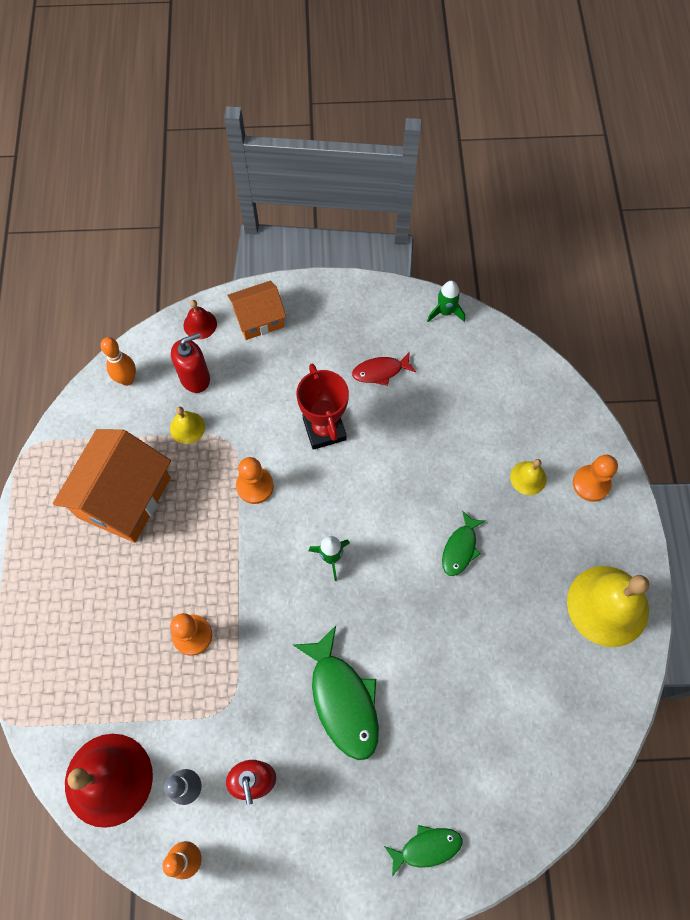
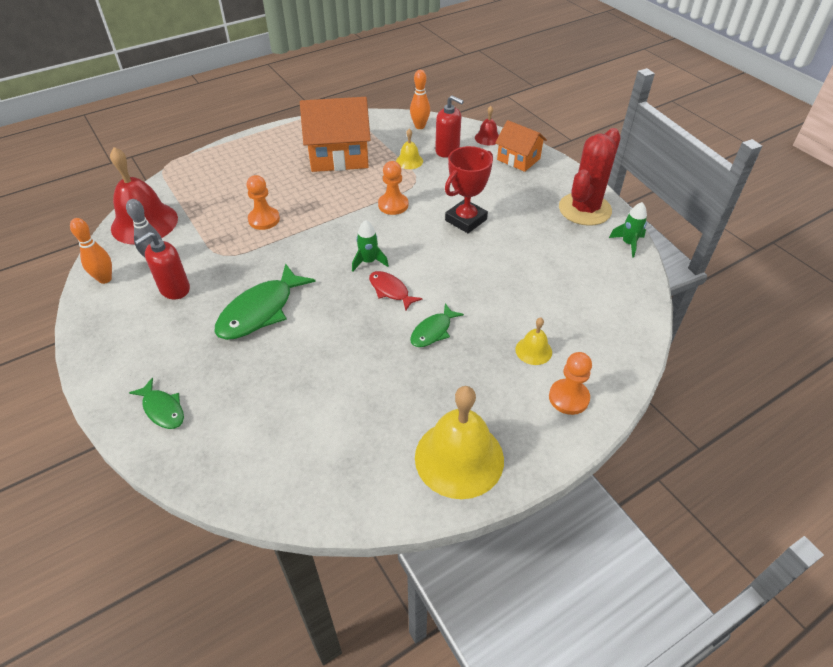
camera: 60 degrees right, 20 degrees down
red fish [352,352,416,386] -> red fish moved to [369,271,423,311]
green fish [442,510,486,576] -> green fish turned 45 degrees counterclockwise [410,304,464,347]
none -> red cactus [559,128,621,226]

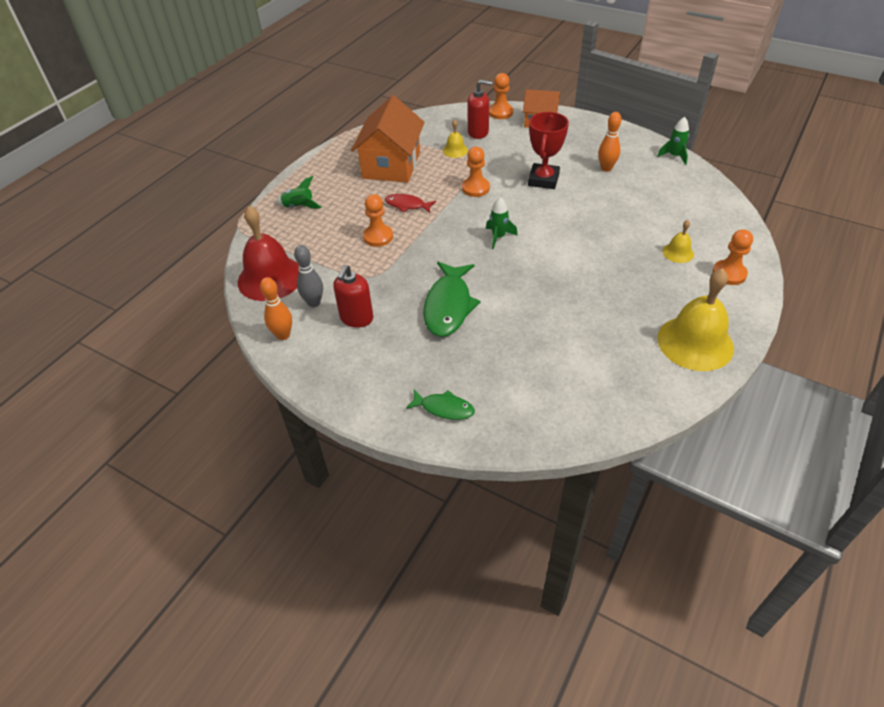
camera: 25 degrees left, 0 degrees up
orange house [300,97,371,172] -> orange house turned 45 degrees counterclockwise [351,95,425,183]
red fish [369,271,423,311] -> red fish moved to [385,194,436,213]
orange bowling pin [410,70,430,129] -> orange bowling pin moved to [598,112,621,172]
green fish [410,304,464,347] -> none
red bell [475,106,499,145] -> orange pawn [489,73,513,119]
red cactus [559,128,621,226] -> none
none -> green rocket [275,176,322,209]

